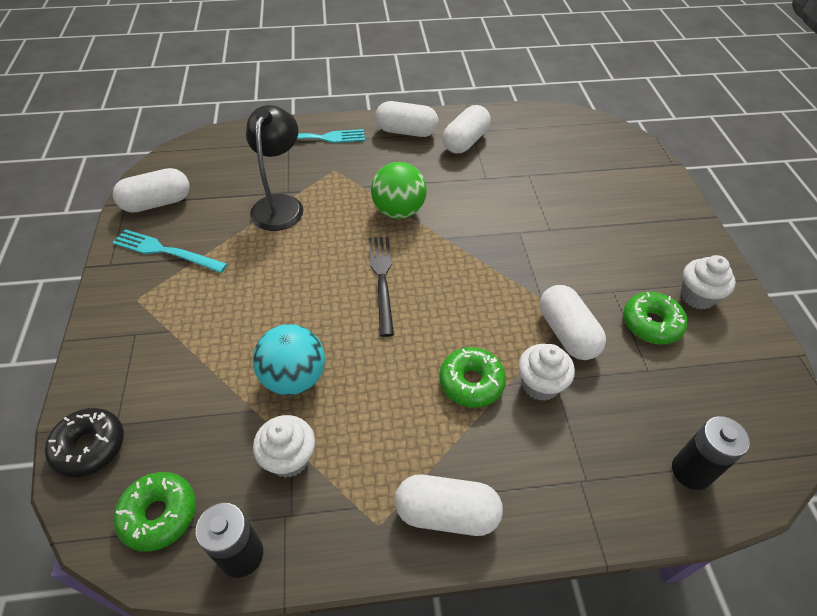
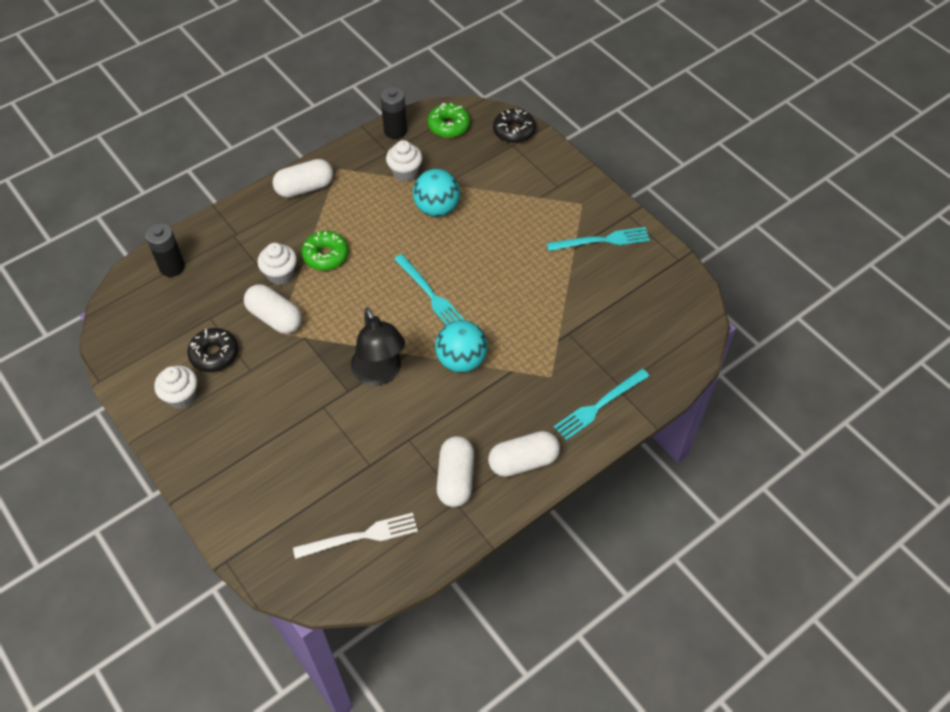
camera: 150 degrees right, 5 degrees up
white capsule [113,168,190,213] -> none
black lamp [246,105,303,231] -> black lamp moved to [351,308,405,386]
black fork [368,237,394,337] -> turquoise fork [394,254,465,325]
green ball [371,162,427,219] -> turquoise ball [435,320,488,373]
green donut [623,292,688,344] -> black donut [187,328,238,372]
none -> white fork [293,513,418,559]

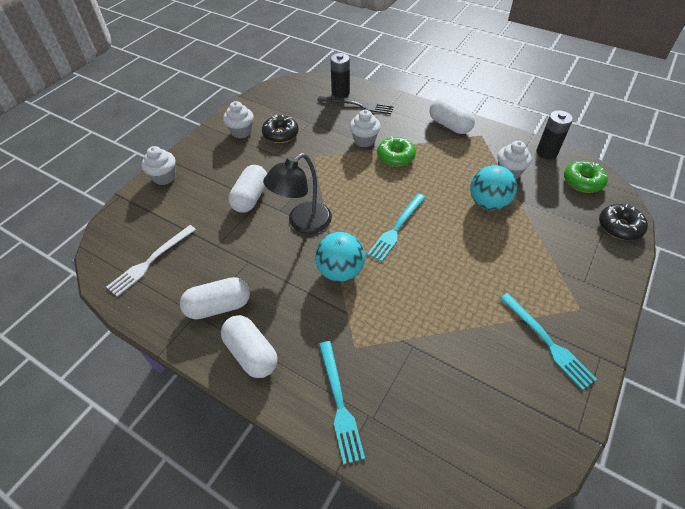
camera: 70 degrees right, 5 degrees down
white capsule [244,284,302,334] -> white capsule moved to [228,165,267,213]
white fork [293,513,418,559] -> white fork turned 75 degrees clockwise [107,225,196,297]
turquoise fork [554,369,649,440] -> turquoise fork turned 135 degrees counterclockwise [319,341,365,465]
none -> white cupcake [141,146,176,185]
none -> black fork [317,96,394,114]

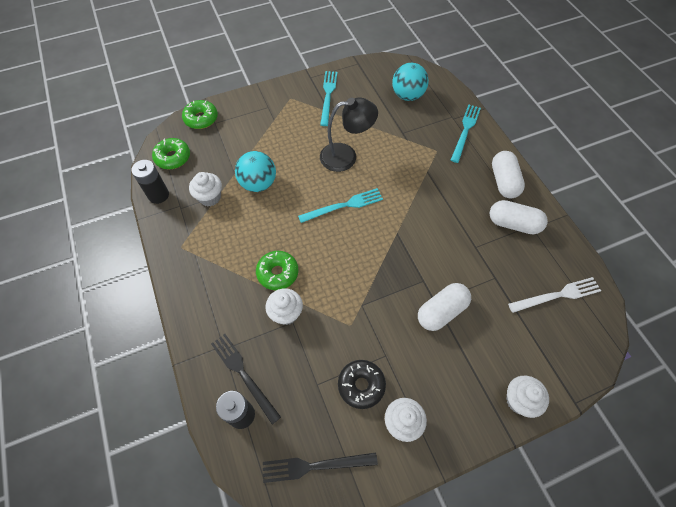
camera: 145 degrees left, 10 degrees up
black lamp [263,153,332,234] -> black lamp moved to [320,97,378,172]
turquoise ball [315,232,365,282] -> turquoise ball moved to [392,63,429,101]
white capsule [429,98,475,134] -> none
black donut [599,204,648,240] -> green donut [182,100,218,129]
none -> black fork [263,452,378,483]

